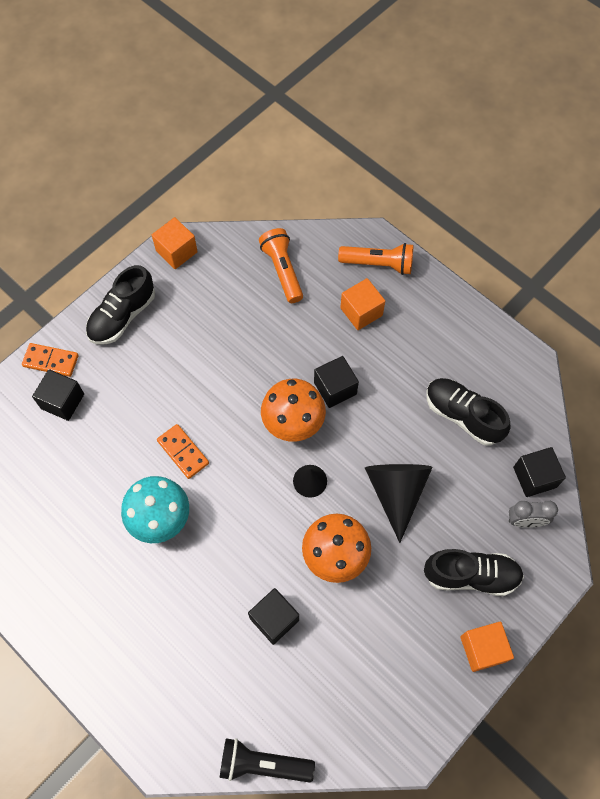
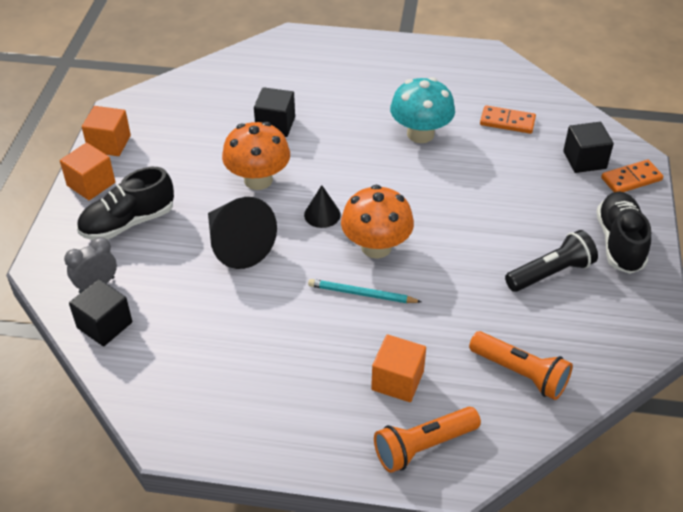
camera: 145 degrees right, 20 degrees down
orange cube [152,217,198,269] -> orange cube moved to [82,106,131,156]
orange domino [157,424,209,479] -> orange domino moved to [480,105,536,134]
black flashlight [220,738,315,783] -> black flashlight moved to [505,230,598,292]
black cube [314,356,359,408] -> turquoise pencil [308,279,422,303]
black shoe [426,378,511,446] -> none

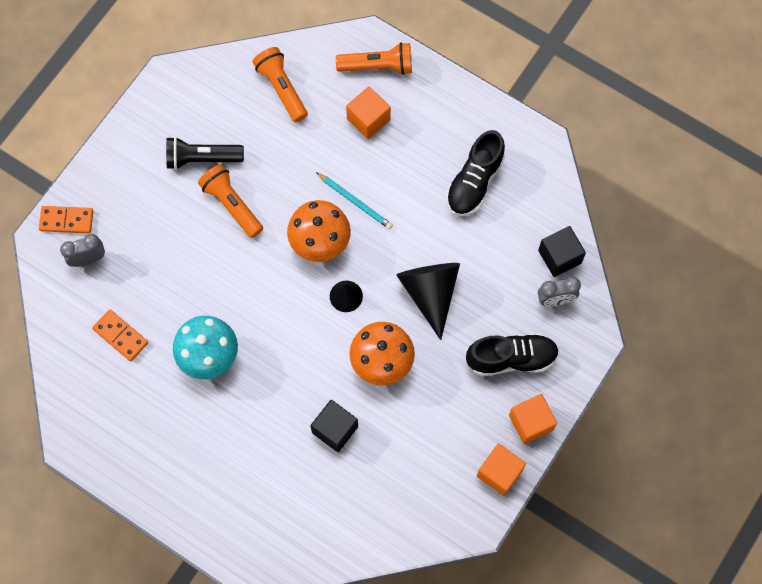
camera: 155 degrees left, 25 degrees up
black cube [563,122,614,173] -> grey clock [60,234,105,267]
black shoe [596,192,651,274] -> black shoe moved to [446,130,505,216]
none -> orange flashlight [198,164,263,238]

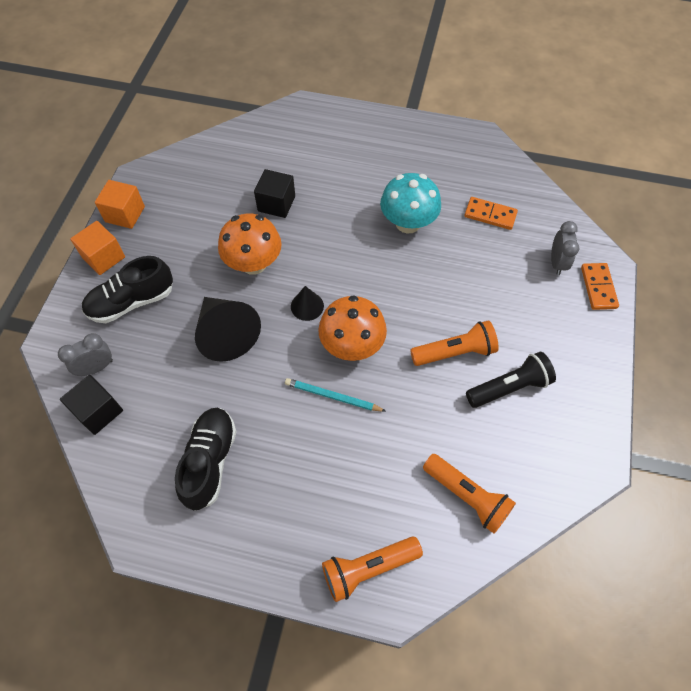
camera: 160 degrees right, 10 degrees down
orange domino [39,206,93,233] -> orange domino turned 75 degrees counterclockwise [581,263,619,310]
grey clock [60,234,105,267] -> grey clock turned 45 degrees counterclockwise [551,221,579,275]
orange flashlight [198,164,263,238] -> orange flashlight turned 45 degrees counterclockwise [410,320,499,366]
orange cube [346,86,391,139] -> none

